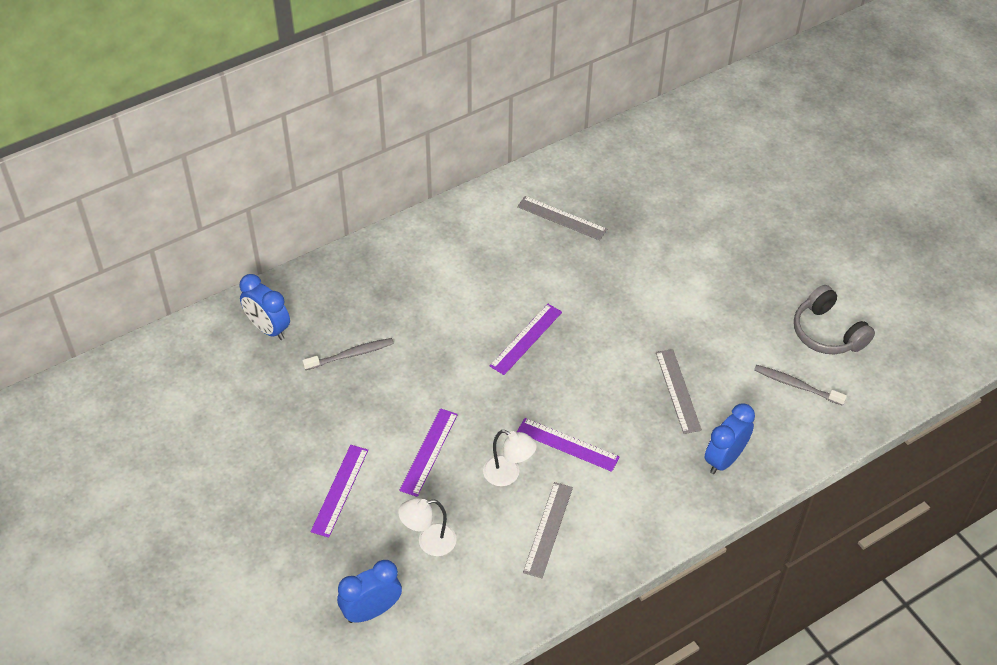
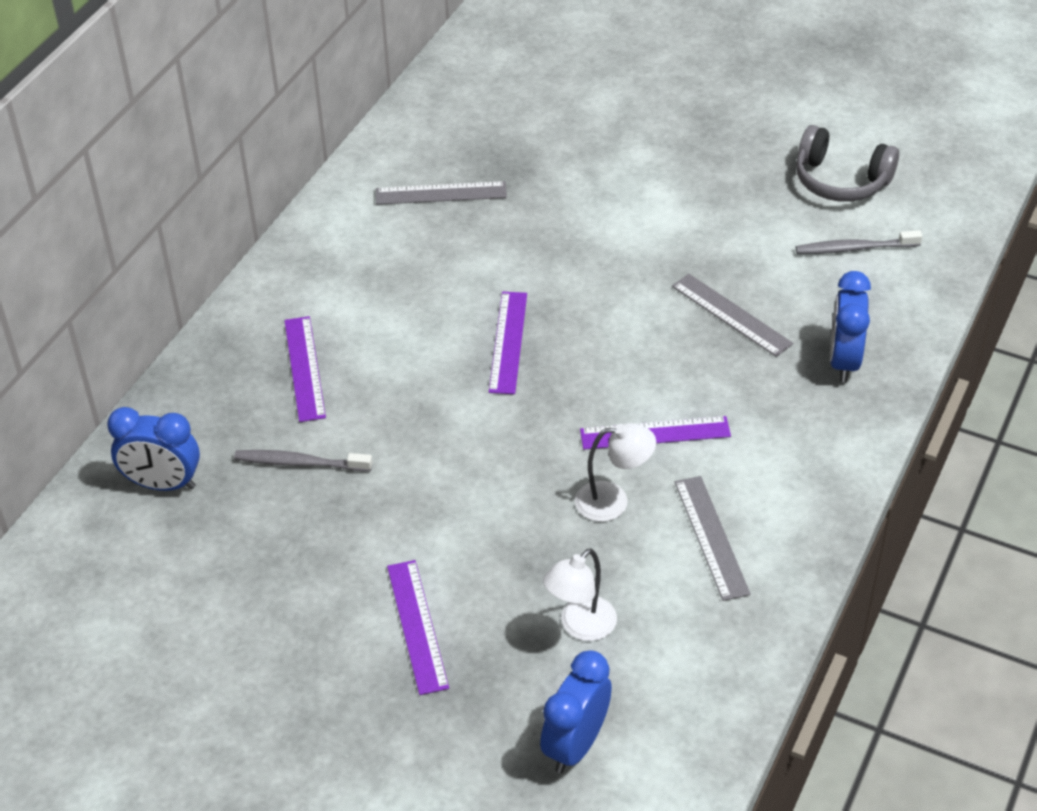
camera: 30 degrees left, 5 degrees down
grey toothbrush [302,338,394,370] -> grey toothbrush turned 120 degrees counterclockwise [234,450,372,472]
purple ruler [399,408,458,497] -> purple ruler moved to [284,316,326,422]

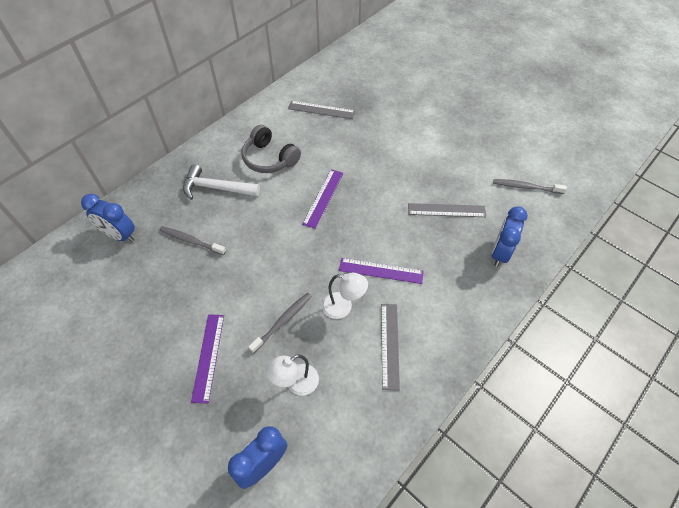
camera: 15 degrees right, 10 degrees up
purple ruler [284,316,326,422] -> white hammer [183,164,260,200]
grey ruler [672,274,793,357] -> grey ruler turned 60 degrees counterclockwise [408,203,486,217]
grey headphones [796,125,899,202] -> grey headphones moved to [241,125,301,173]
none -> grey toothbrush [248,293,312,353]

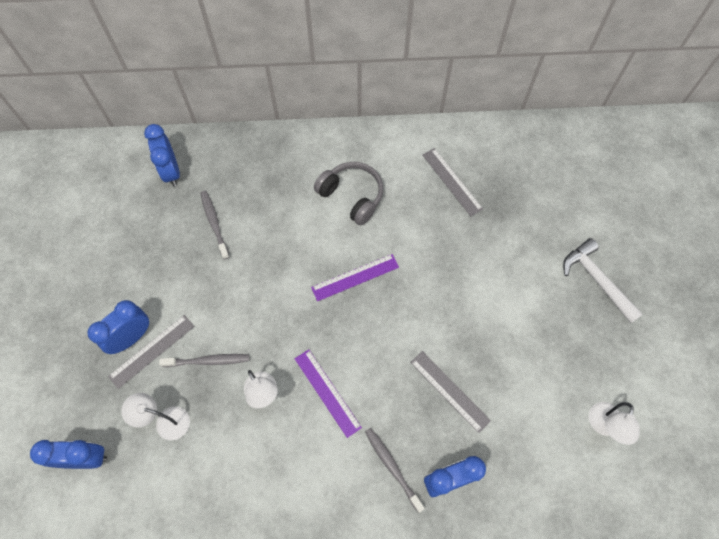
camera: 45 degrees right, 10 degrees up
white hammer [183,164,260,200] -> white hammer moved to [563,238,643,323]
purple ruler [191,314,224,403] -> blue clock [87,300,149,354]
grey headphones [241,125,301,173] -> grey headphones turned 135 degrees clockwise [314,162,383,225]
grey ruler [381,304,400,391] -> grey ruler moved to [108,315,195,389]
grey toothbrush [493,179,567,194] -> grey toothbrush moved to [365,428,425,513]
none -> white lamp [589,402,640,445]

